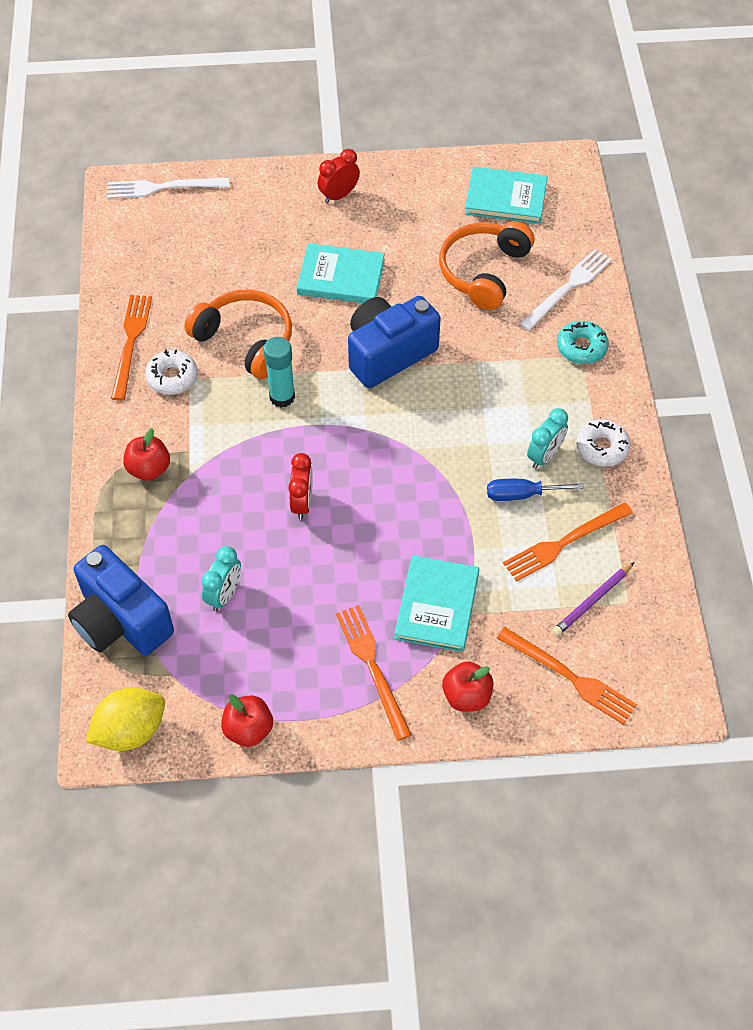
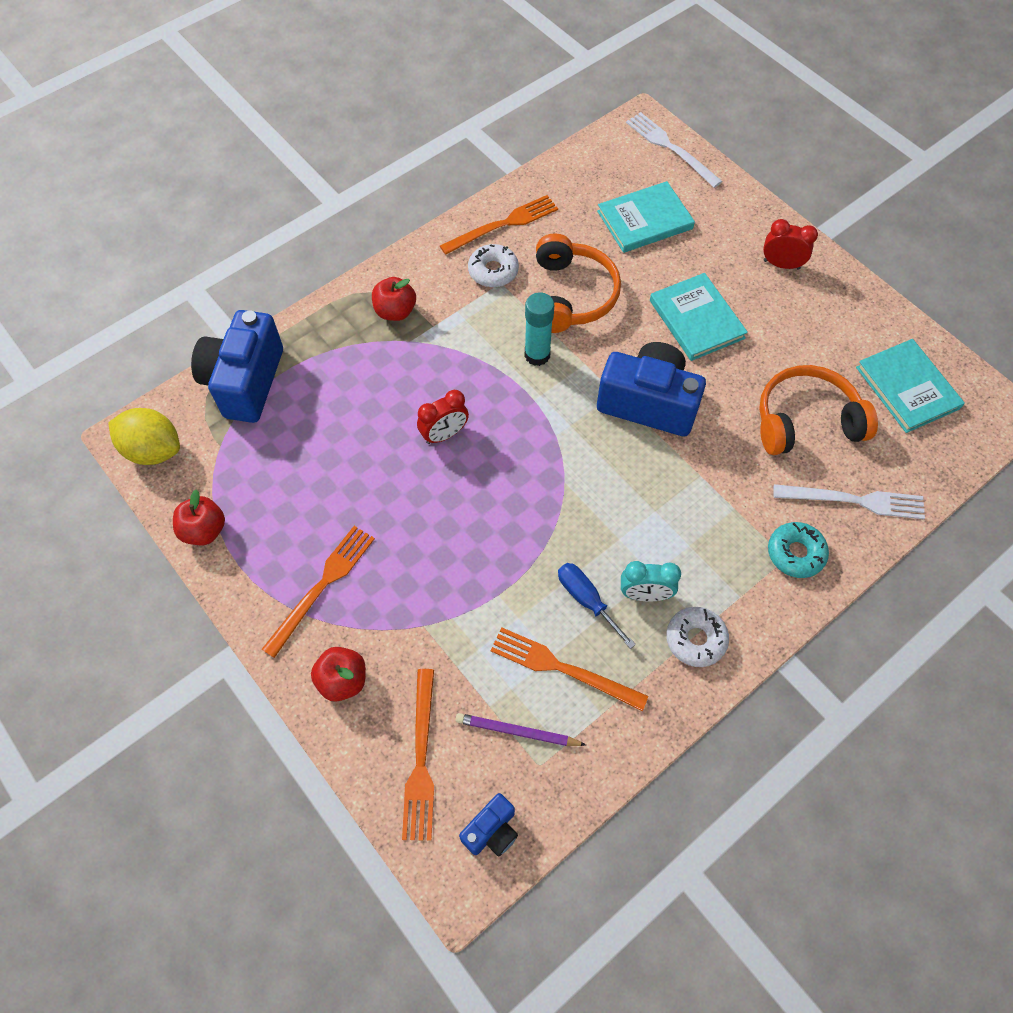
camera: 55 degrees right, 5 degrees up
turquoise clock [201,546,241,611] -> none
turquoise book [394,555,479,652] -> turquoise book moved to [597,181,695,253]
none -> blue camera [459,793,518,856]

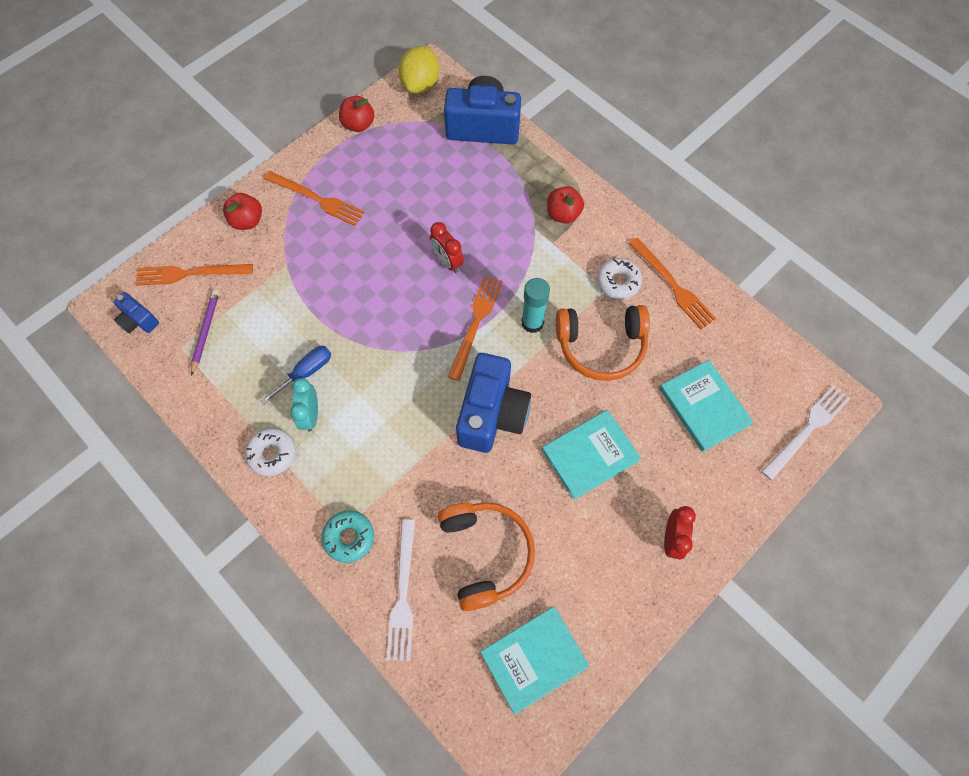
camera: 85 degrees right, 5 degrees up
orange fork [490,627,648,711] -> orange fork moved to [448,275,503,381]

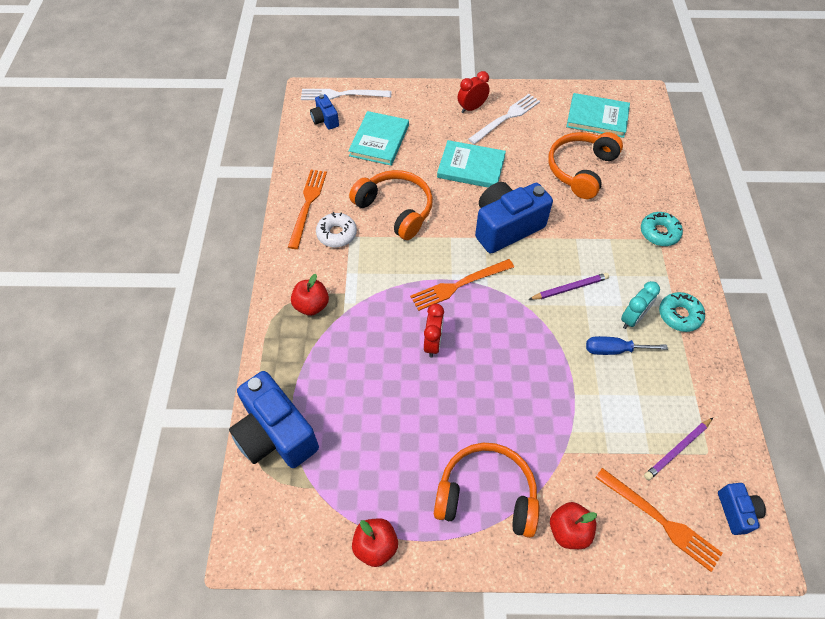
camera: 135 degrees left, 10 degrees down
white donut [245,428,296,476] -> turquoise donut [659,292,705,332]
orange fork [264,171,365,226] -> orange headphones [434,443,540,538]
white fork [387,519,415,661] -> white fork moved to [468,94,540,144]
yellow lemon [399,46,439,93] -> none
turquoise glue stick [521,278,550,333] -> none
none -> blue camera [310,94,339,130]
none -> purple pencil [528,273,609,300]

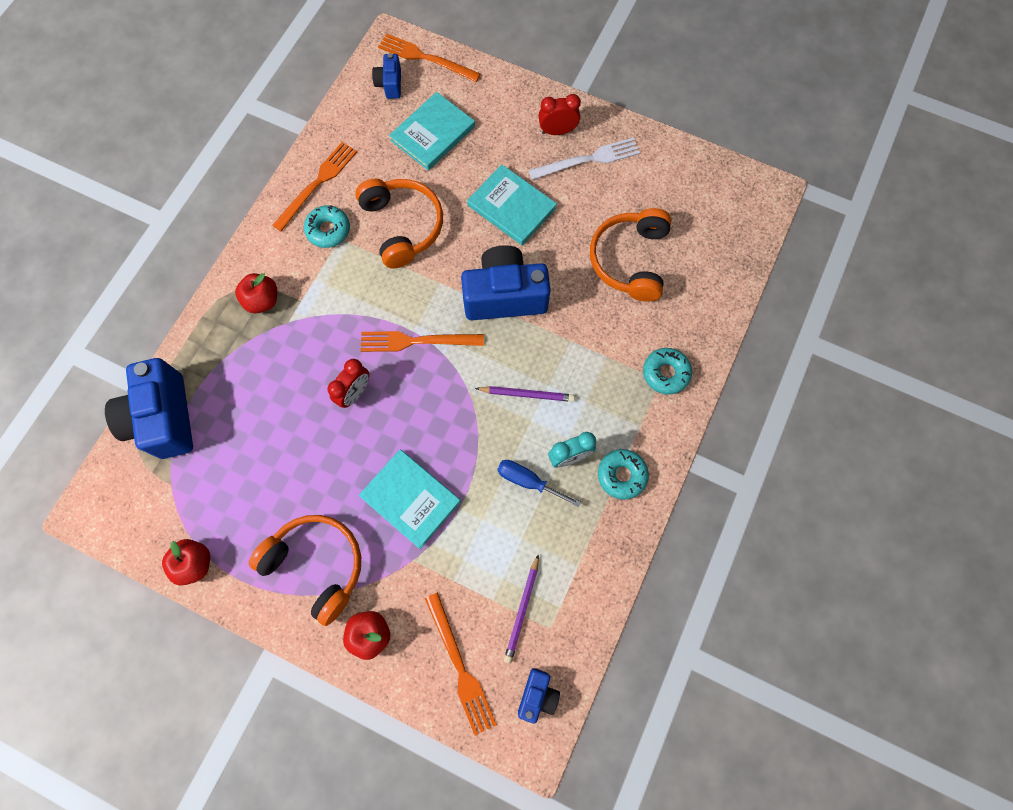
camera: 25 degrees right, 15 degrees up
white fork [301,89,391,100] -> orange fork [378,33,481,82]
white donut [316,212,357,247] -> turquoise donut [304,205,350,248]
orange headphones [548,132,623,199] -> orange headphones turned 45 degrees counterclockwise [590,208,671,302]
turquoise book [566,93,630,138] -> turquoise book moved to [359,449,461,549]
purple pencil [644,418,713,480] -> purple pencil turned 60 degrees counterclockwise [504,554,539,664]

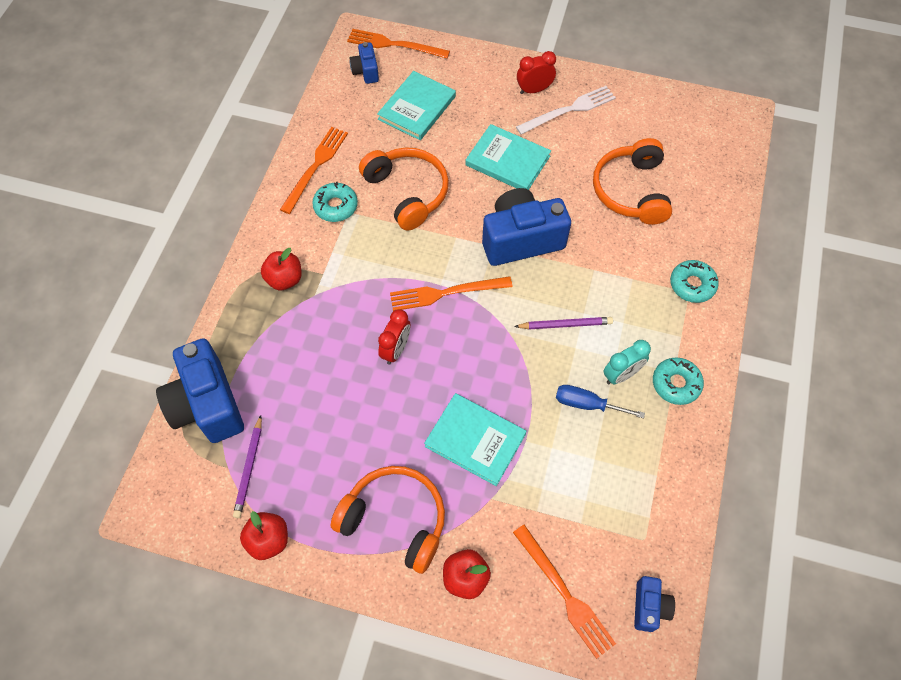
camera: 10 degrees left, 10 degrees down
purple pencil [504,554,539,664] -> purple pencil moved to [233,415,262,518]

